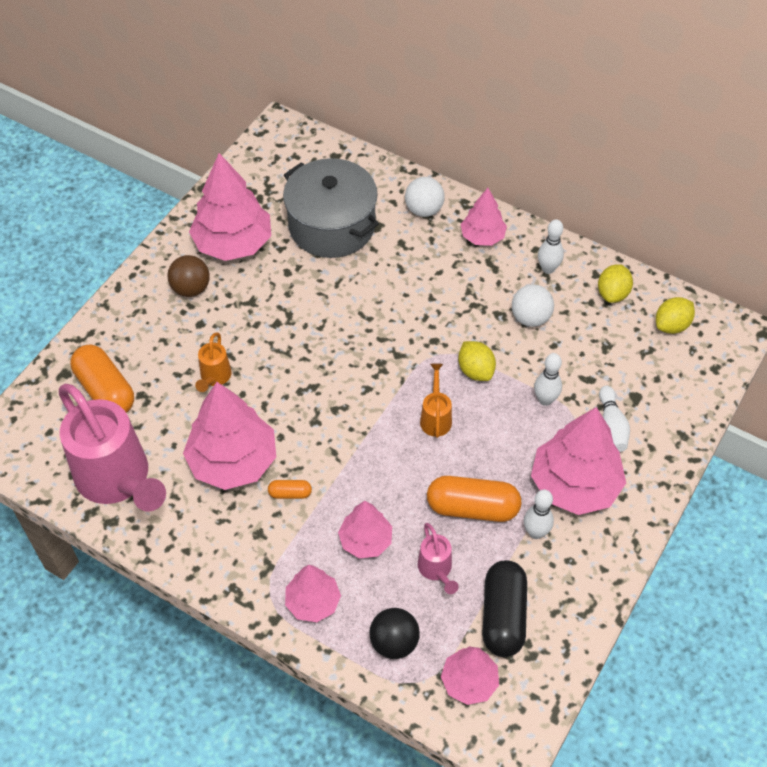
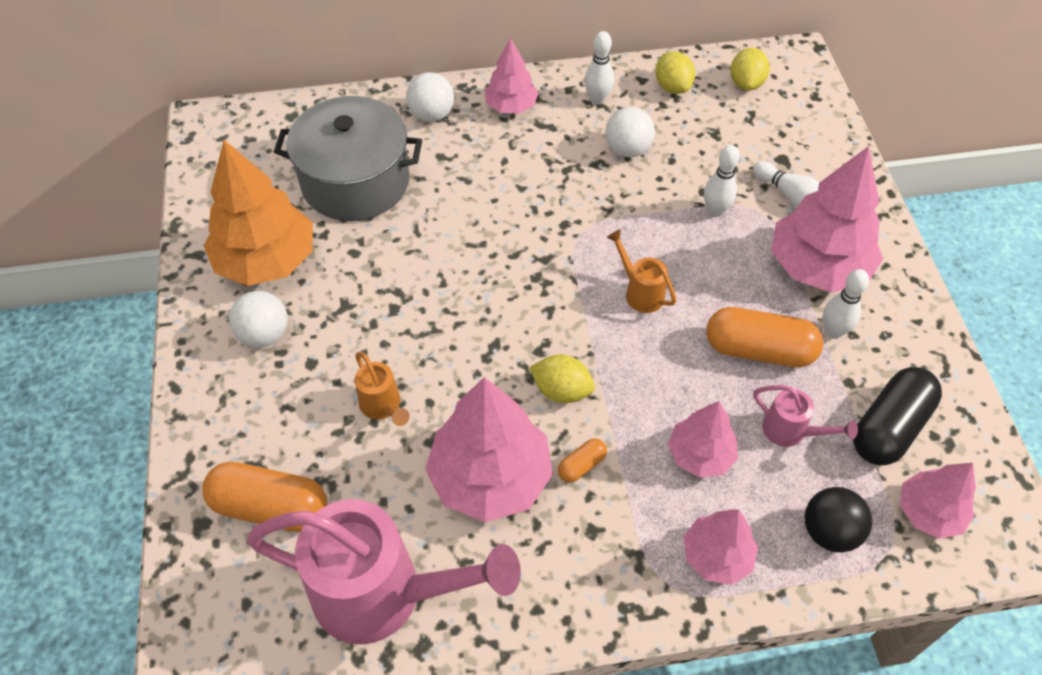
camera: 40 degrees left, 0 degrees up
brown ball [167,255,210,297] -> white ball [229,291,288,347]
pink tree [189,153,271,261] -> orange tree [204,140,313,286]
orange capsule [427,476,521,522] -> orange capsule turned 45 degrees clockwise [706,307,823,367]
yellow lemon [458,341,496,381] -> yellow lemon moved to [529,355,595,403]
black capsule [483,560,527,657] -> black capsule turned 75 degrees clockwise [853,367,942,465]

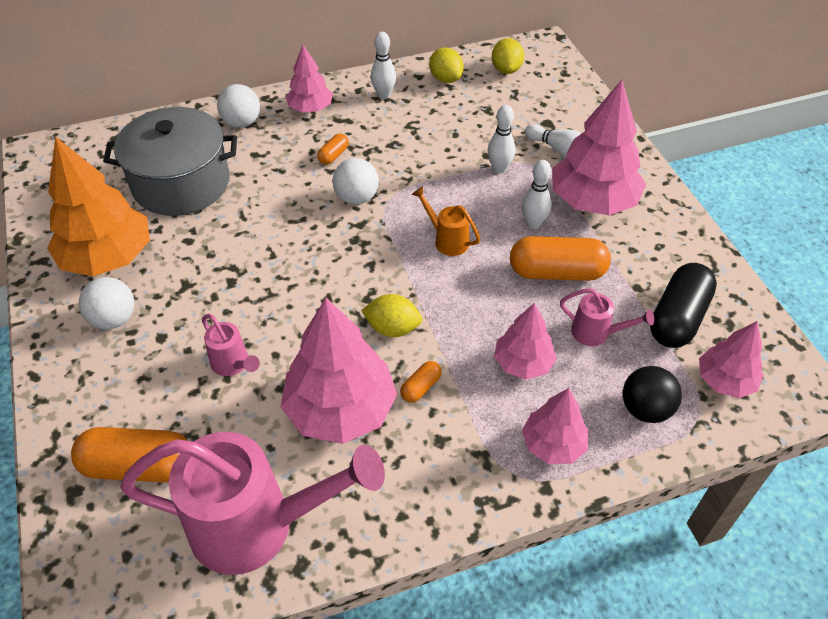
camera: 10 degrees left, 5 degrees down
orange watering can [355,352,410,426] -> pink watering can [202,314,260,376]
white ball [605,107,655,157] -> white ball moved to [333,158,379,204]
white bowling pin [823,269,869,339] -> white bowling pin moved to [522,160,552,229]
none -> orange capsule [317,134,349,165]

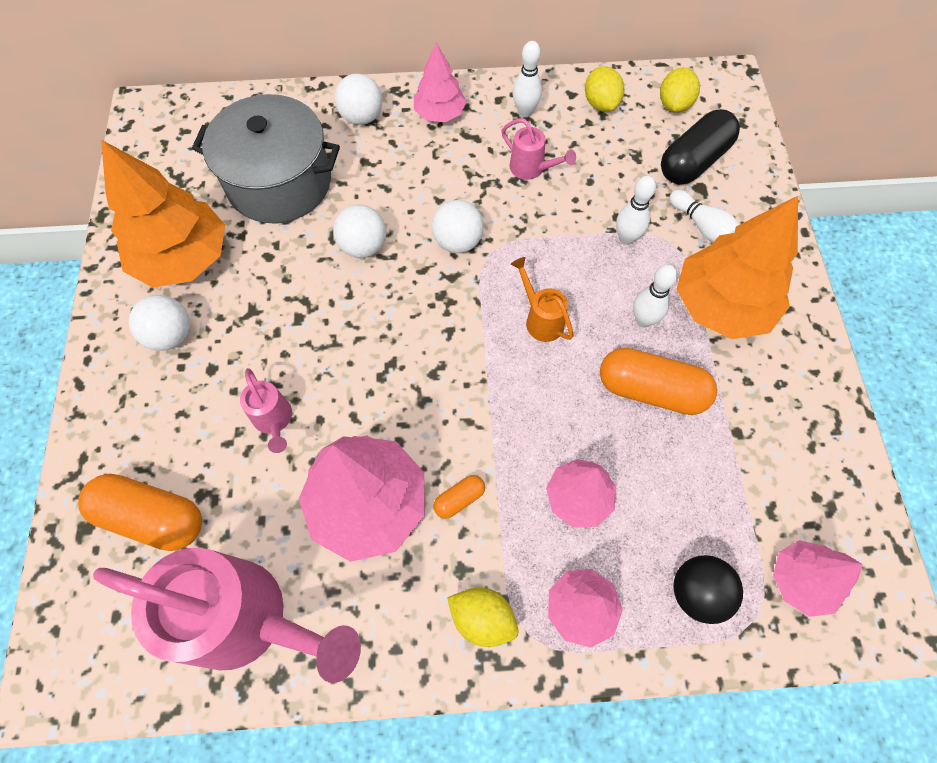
camera: 15 degrees right, 15 degrees up
orange capsule [317,134,349,165] -> none
yellow lemon [361,294,422,337] -> yellow lemon moved to [447,588,519,647]
pink tree [552,80,646,215] -> orange tree [676,196,798,339]
pink watering can [560,288,654,346] -> pink watering can moved to [501,119,576,180]
black capsule [650,263,717,348] -> black capsule moved to [661,109,740,185]
none -> white ball [333,205,386,258]

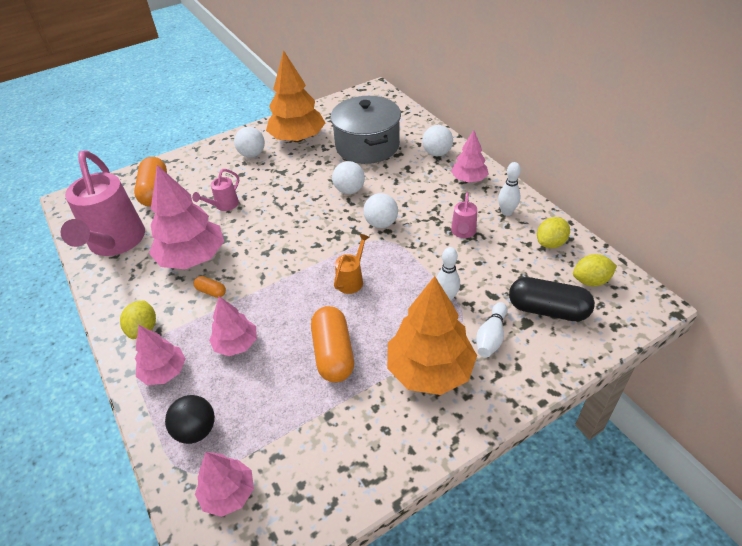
camera: 65 degrees right, 20 degrees down
white bowling pin [633,264,677,327] -> none

